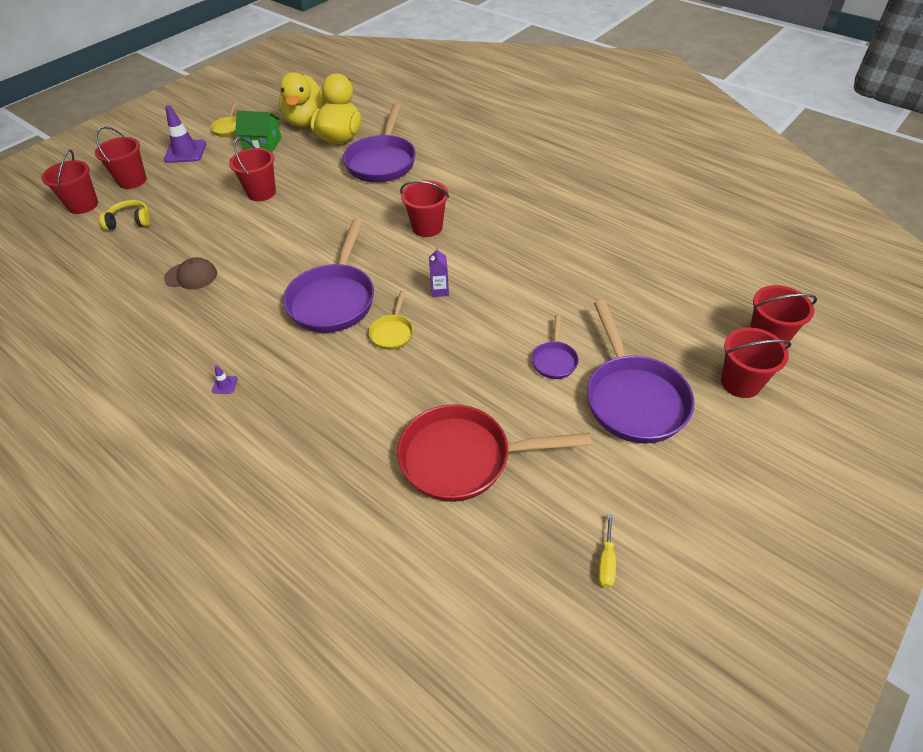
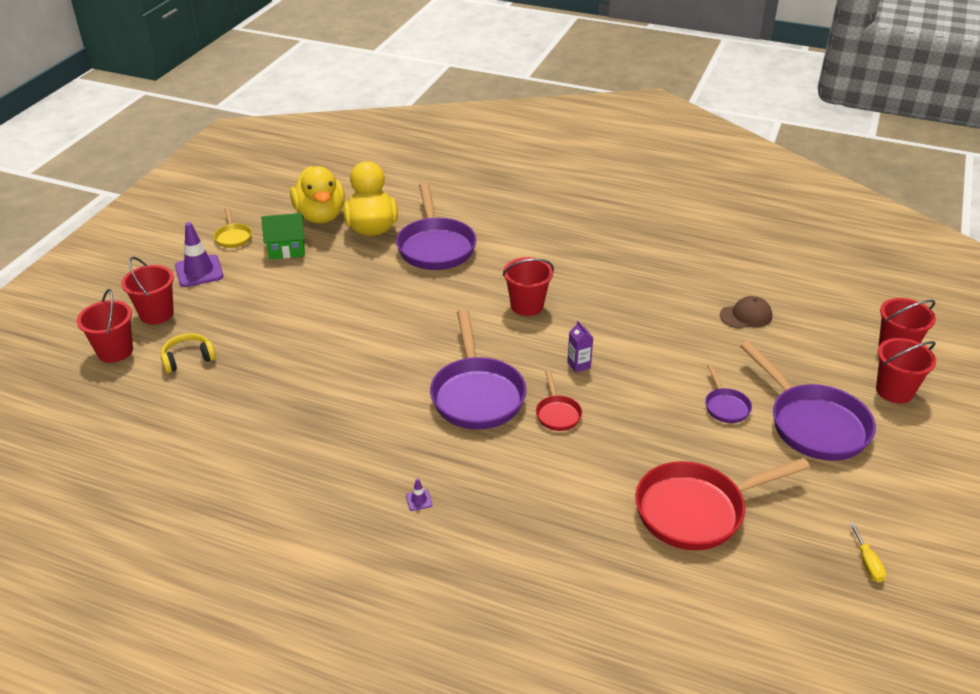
camera: 20 degrees left, 10 degrees down
brown cap [164,257,217,290] -> brown cap moved to [720,296,772,328]
red bucket [229,138,276,201] -> none
yellow pan [369,290,413,350] -> red pan [536,371,582,431]

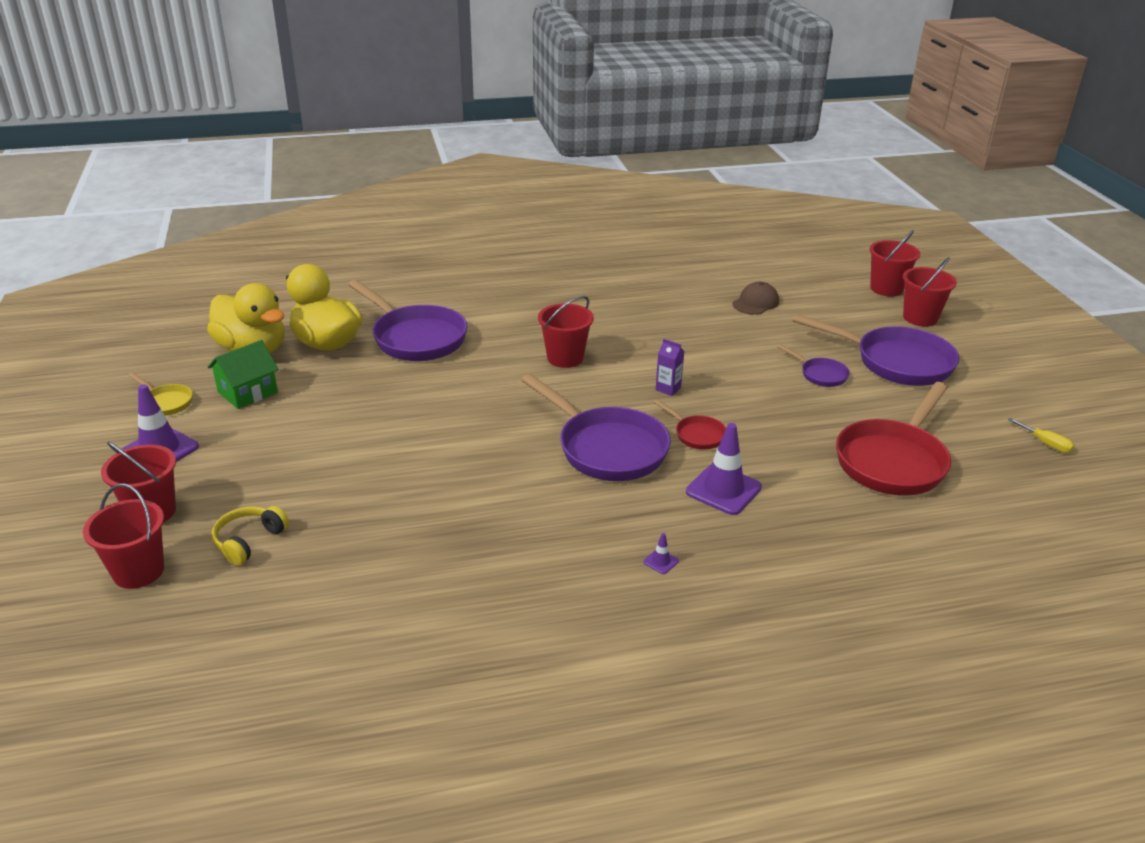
camera: 35 degrees left, 5 degrees down
none -> purple traffic cone [686,423,762,515]

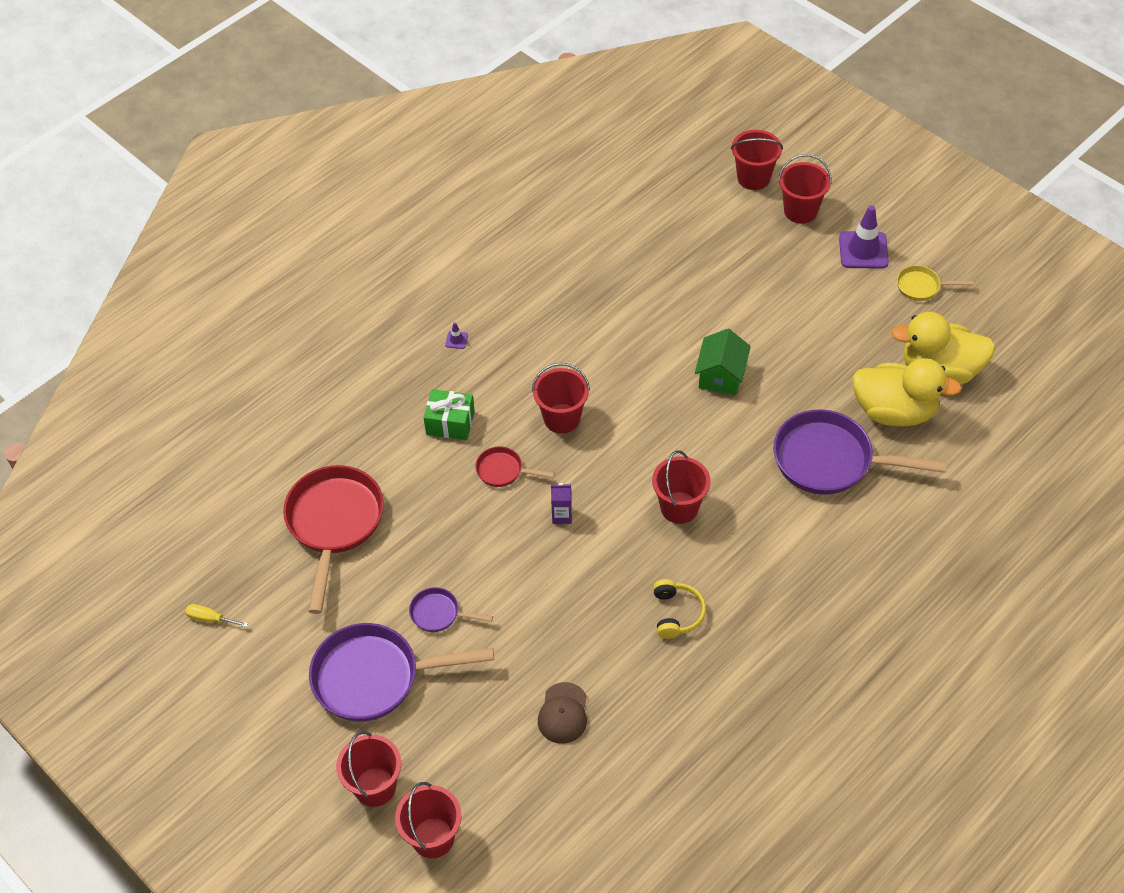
camera: 150 degrees right, 20 degrees up
green house [208,340,279,409] -> green house moved to [695,329,751,395]
yellow headphones [211,506,289,565] -> yellow headphones moved to [653,579,706,639]
purple pan [521,374,671,481] -> red bucket [532,363,590,434]
purple traffic cone [686,423,762,515] -> green gift [423,389,475,440]

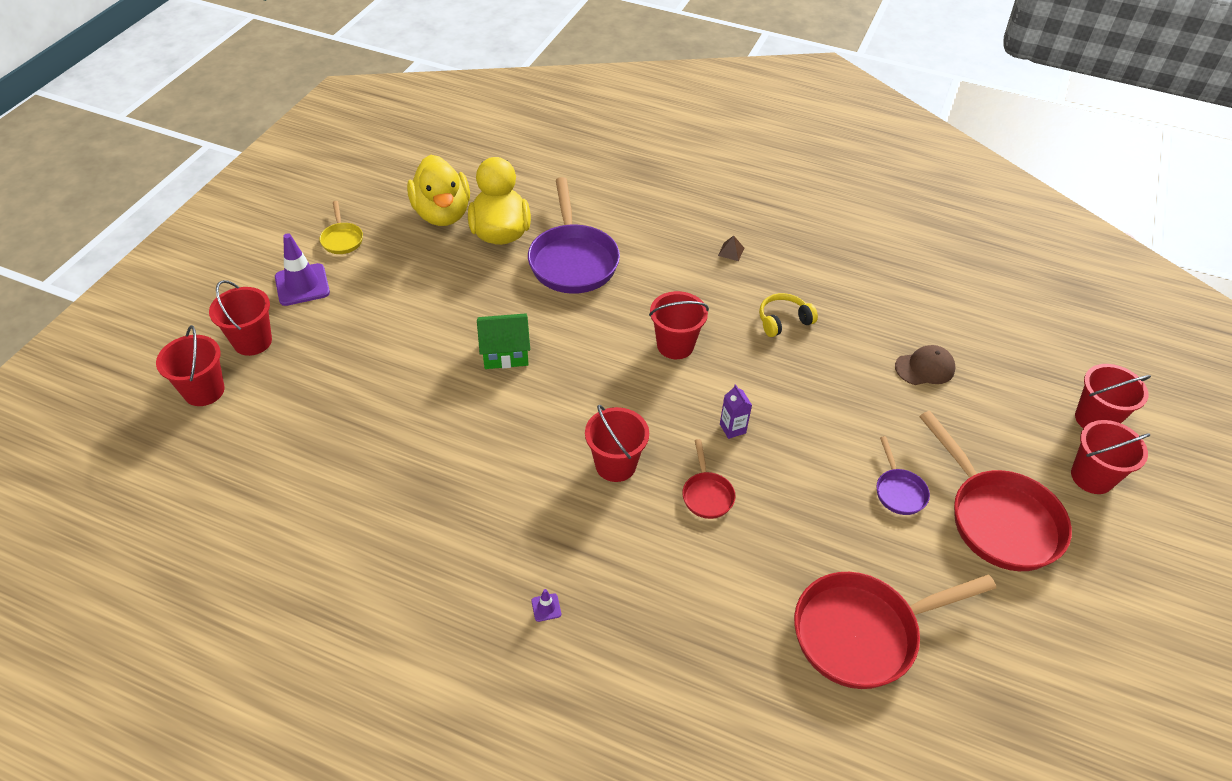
camera: 115 degrees left, 5 degrees down
yellow screwdriver [185,604,248,627] -> none
purple pan [309,623,494,722] -> red pan [919,411,1072,571]
green gift [423,389,475,440] -> none
none -> brown pyramid [718,236,744,261]

